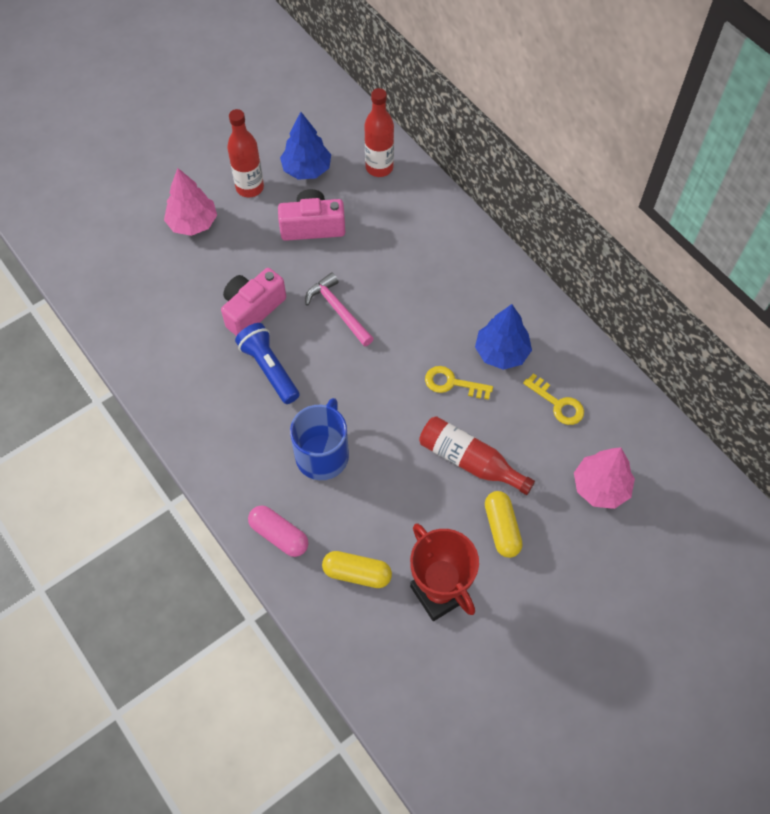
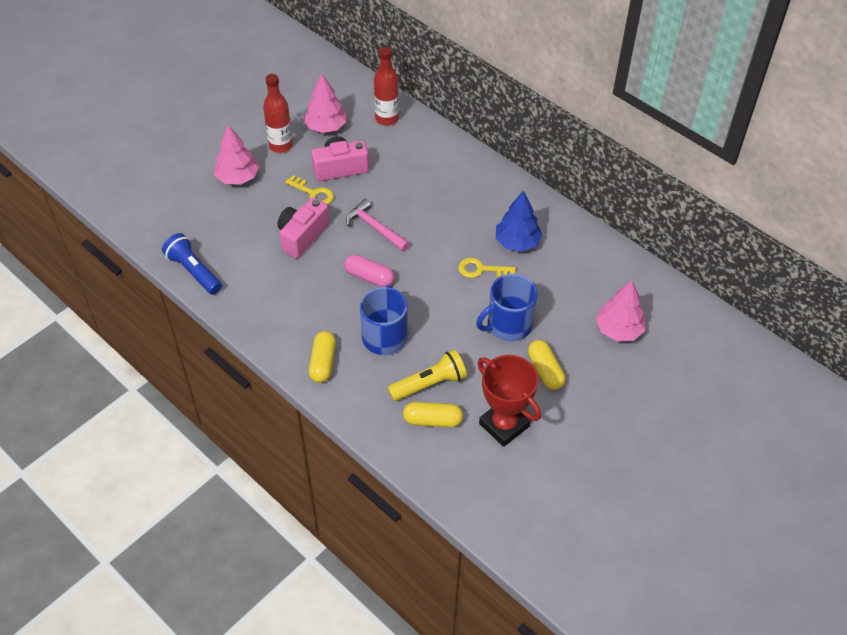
camera: 10 degrees left, 10 degrees down
blue flashlight [235,323,300,404] -> blue flashlight moved to [162,233,222,295]
pink capsule [248,506,308,557] -> pink capsule moved to [344,254,395,287]
blue tree [280,112,331,180] -> pink tree [303,73,347,133]
red bottle [419,416,535,495] -> blue mug [476,274,537,342]
yellow key [523,373,584,425] -> yellow key moved to [285,175,334,205]
none -> yellow capsule [309,331,336,383]
none -> yellow flashlight [387,350,467,401]

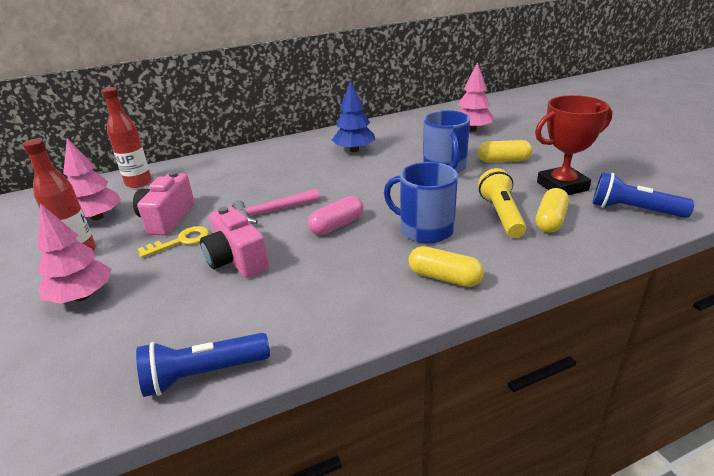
camera: 65 degrees left, 20 degrees down
yellow key [458,258,516,278] -> none
none -> blue flashlight [592,172,695,218]

